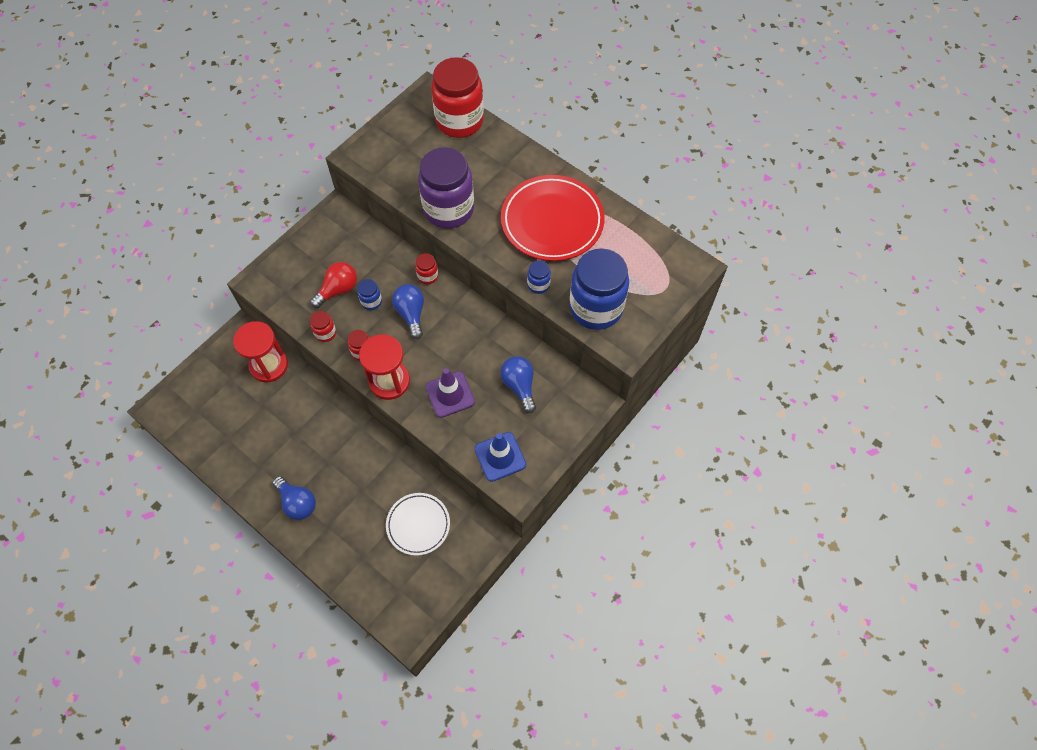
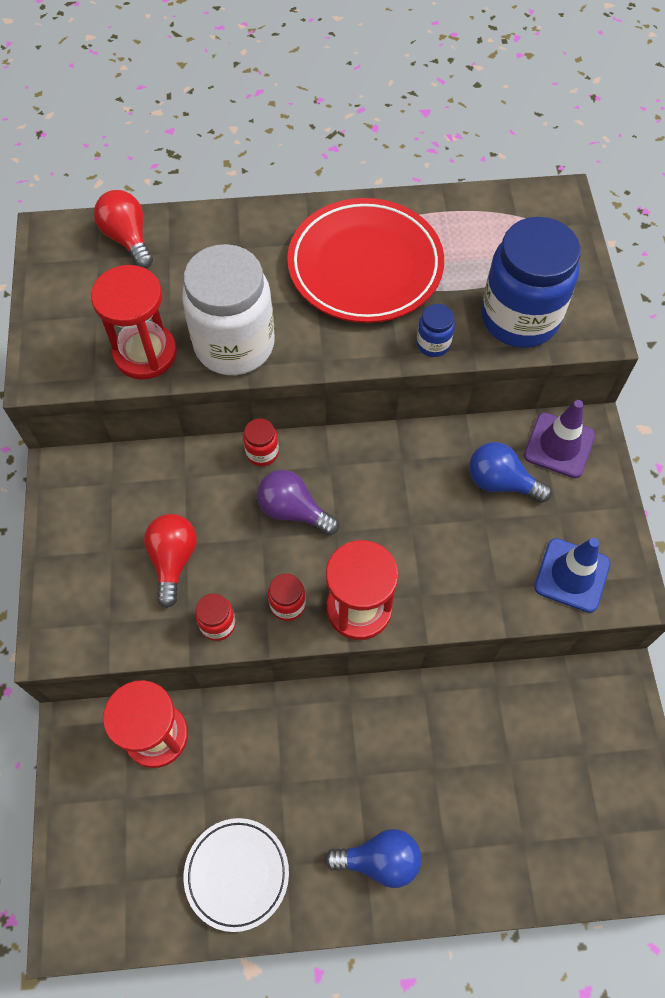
camera: 45 degrees left, 0 degrees up
blue jar [357,279,382,310] -> none
white plate [386,493,450,556] -> white plate moved to [184,818,289,932]
blue light bulb [392,284,424,339] -> purple light bulb [257,470,339,535]
purple jar [418,147,474,229] -> white jar [182,244,275,375]
purple traffic cone [425,368,475,418] -> purple traffic cone moved to [524,400,595,478]
red jar [431,57,484,138] -> red light bulb [94,190,153,268]
none -> red hourglass [91,265,177,379]

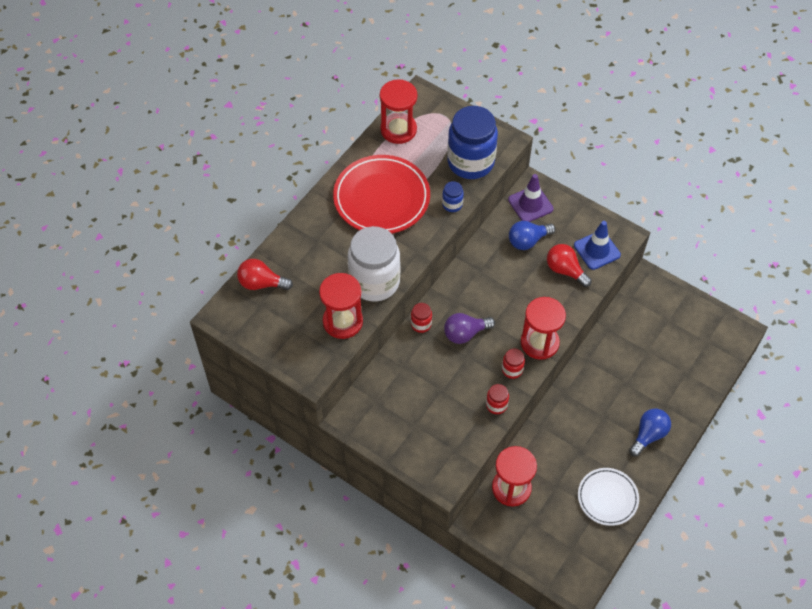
camera: 50 degrees left, 5 degrees down
red light bulb [144,514,197,608] -> red light bulb moved to [547,244,592,287]
none -> red hourglass [380,79,417,144]

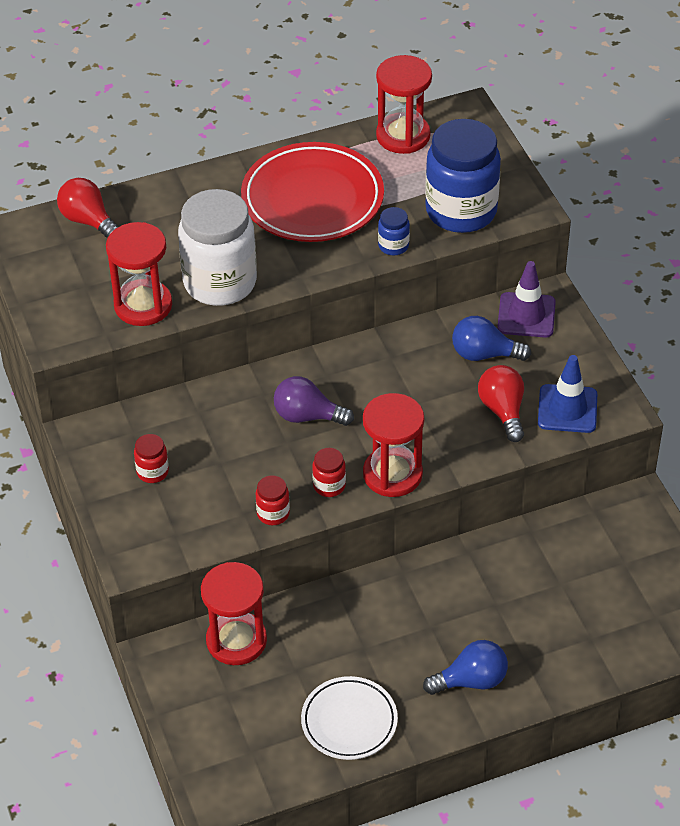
camera: 35 degrees right, 10 degrees down
red jar [411,303,432,333] -> red jar moved to [134,434,169,483]

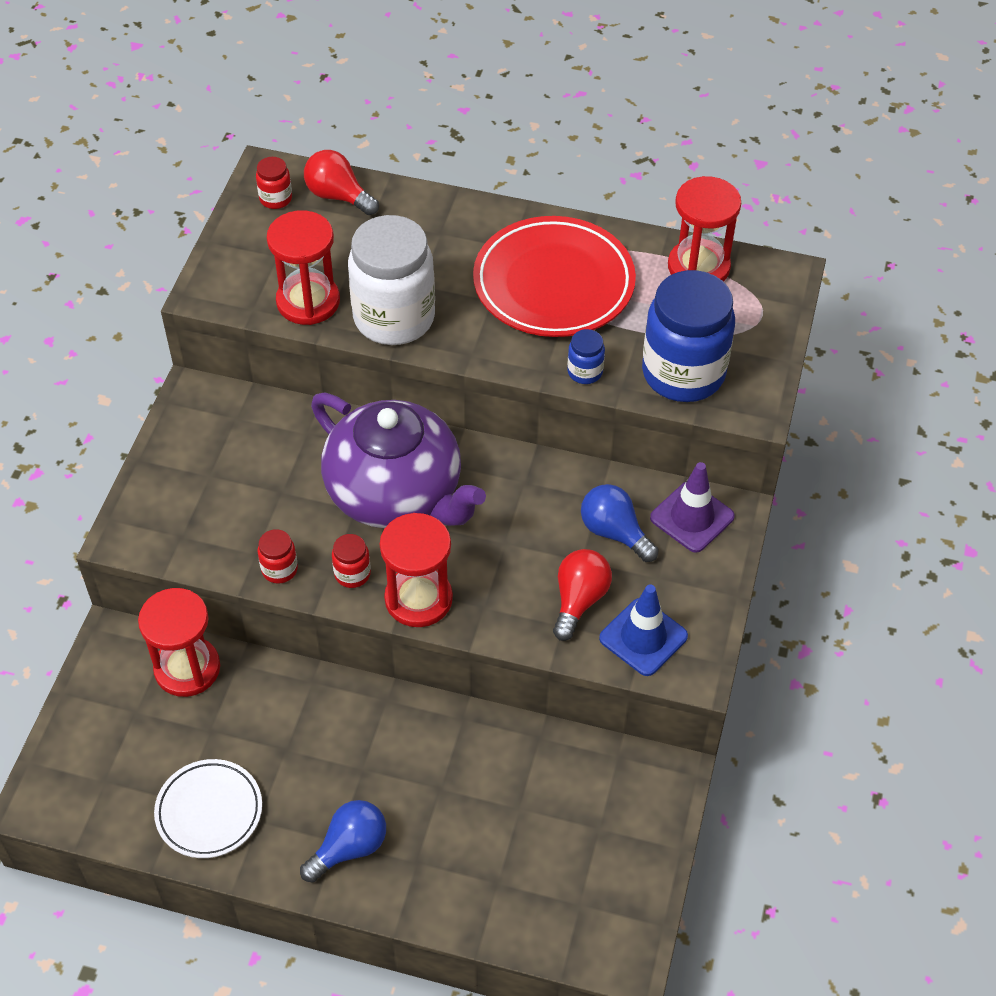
camera: 35 degrees right, 5 degrees up
red light bulb [57,178,118,238] -> red light bulb turned 45 degrees counterclockwise [304,150,379,215]
red jar [134,434,169,483] -> red jar moved to [256,157,292,209]
purple light bulb [274,376,354,426] -> purple teapot [311,393,486,529]
blue light bulb [423,640,508,695] -> blue light bulb turned 60 degrees counterclockwise [300,800,386,883]

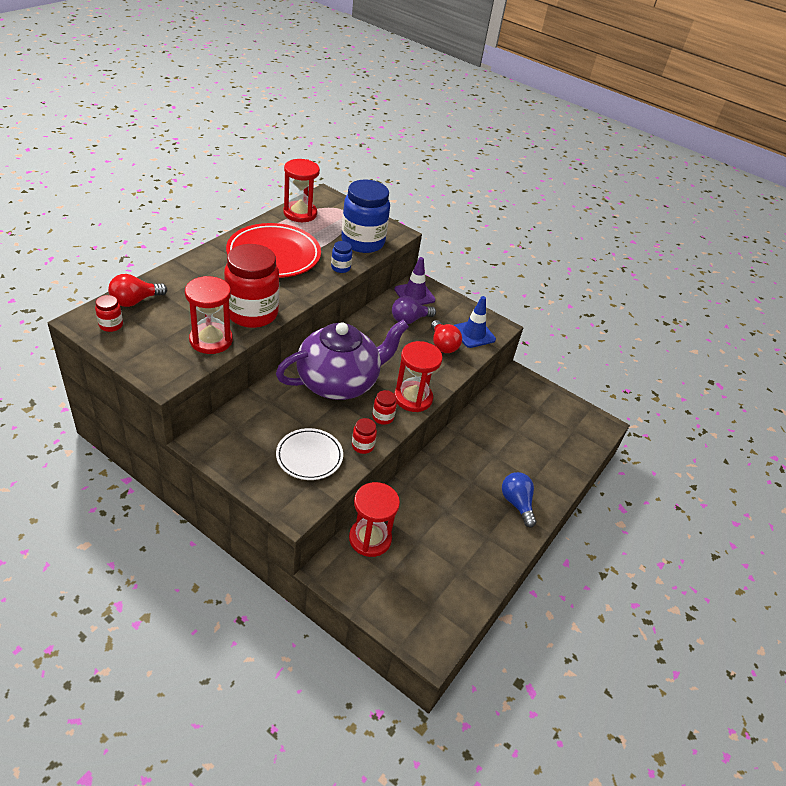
camera: 75 degrees left, 10 degrees down
white plate [154,759,262,858] -> white plate moved to [276,428,343,480]
white jar [348,215,435,345] -> red jar [224,244,279,328]
red light bulb [553,549,612,641] -> red light bulb turned 150 degrees counterclockwise [431,320,462,353]
blue light bulb [581,484,659,562] -> purple light bulb [392,296,436,324]

